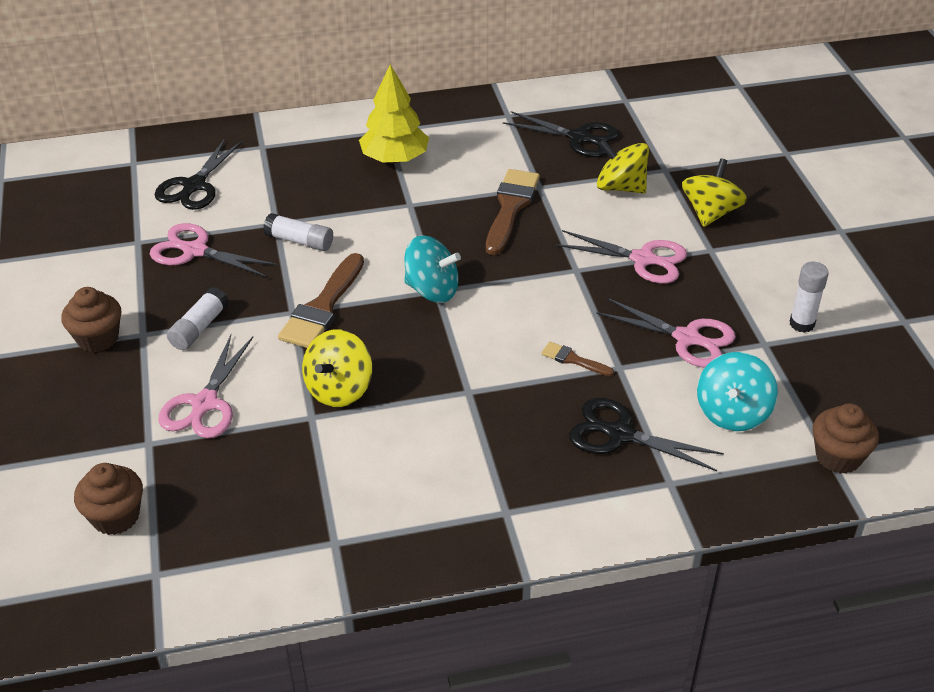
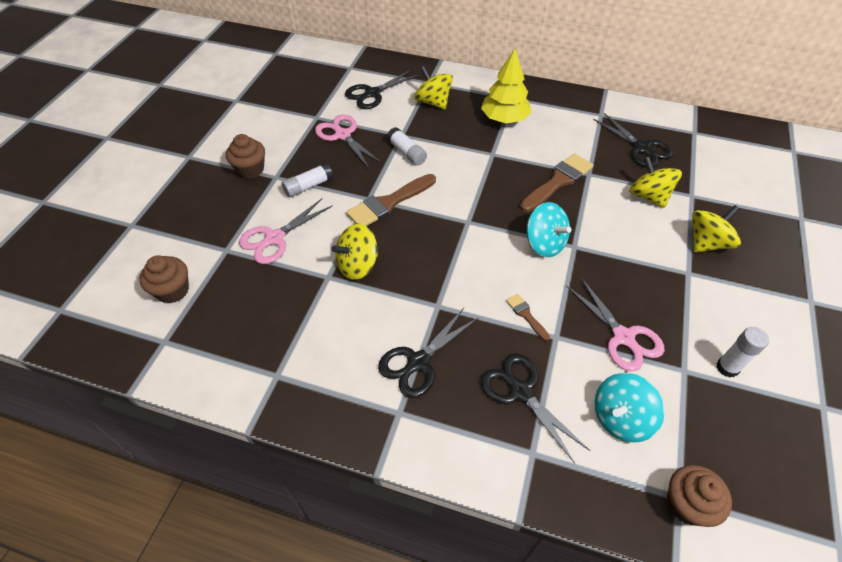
camera: 30 degrees right, 10 degrees up
turquoise spinning top [404,235,461,303] -> turquoise spinning top moved to [527,202,571,257]
pink scissors [555,230,687,284] -> none
none -> black scissors [378,308,479,398]
none -> yellow spinning top [414,66,453,109]

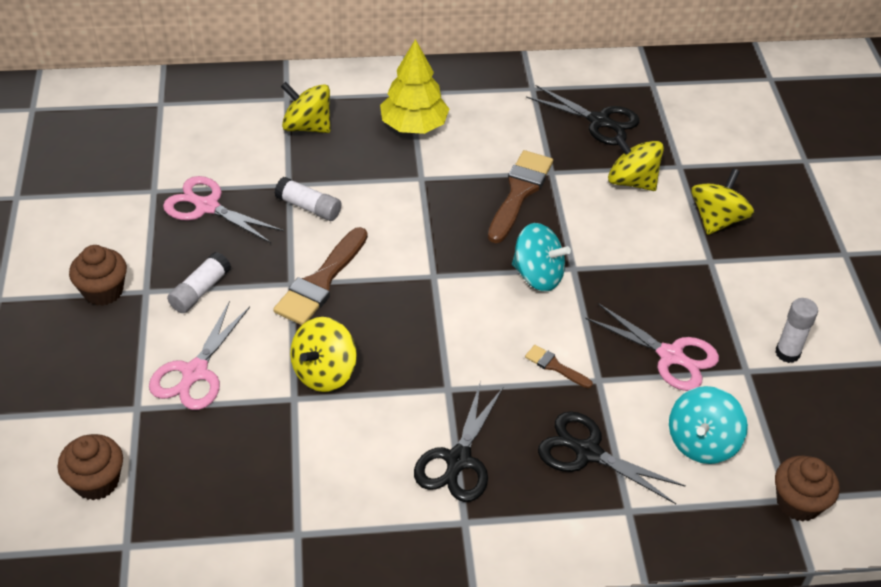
camera: 25 degrees left, 5 degrees down
black scissors [345,70,419,109] -> none

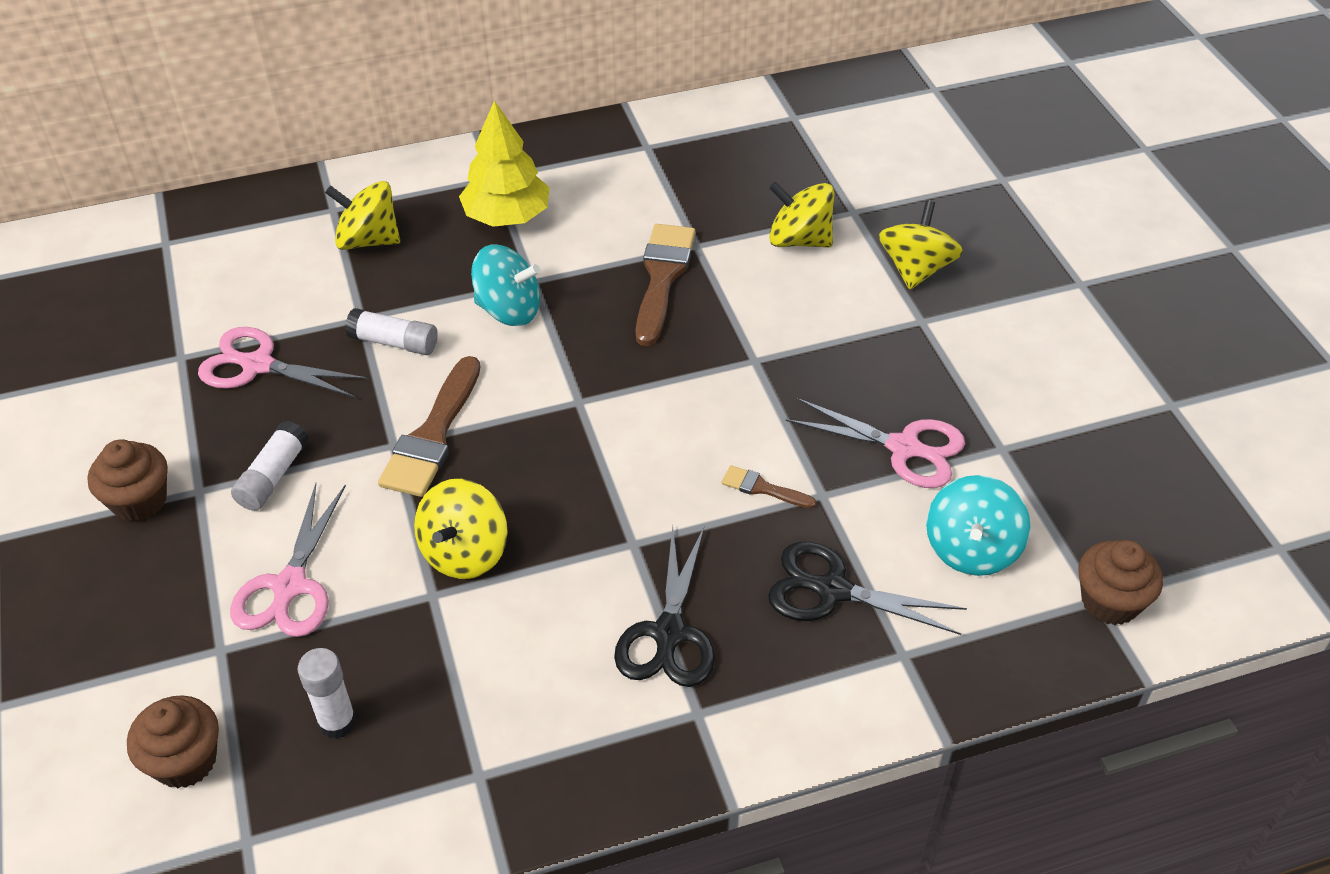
camera: 10 degrees left, 0 degrees up
turquoise spinning top [512,223,571,291] -> turquoise spinning top moved to [471,244,540,326]
black scissors [526,85,640,145] -> none
white glue stick [775,298,818,363] -> white glue stick moved to [298,648,357,739]

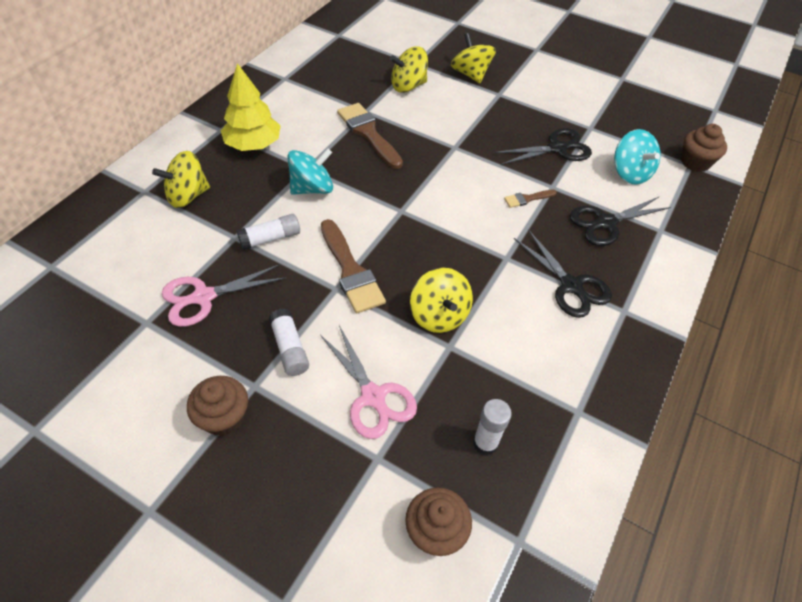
camera: 45 degrees left, 5 degrees up
pink scissors [786,398,965,488] -> black scissors [495,128,592,165]

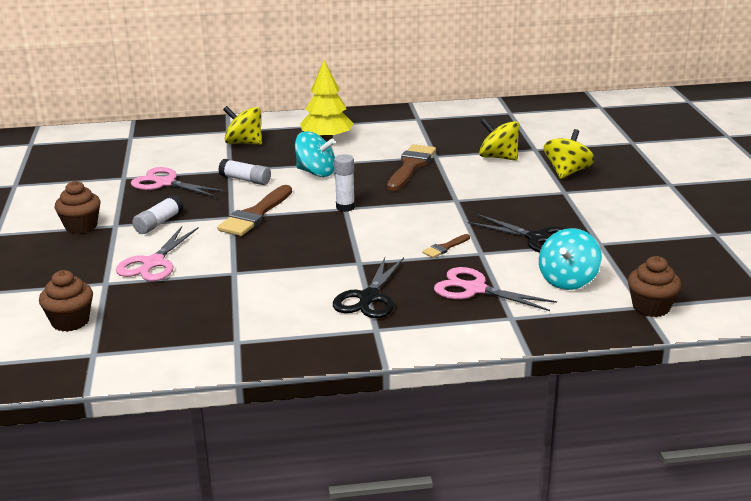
camera: 55 degrees right, 25 degrees down
yellow spinning top [410,268,473,333] -> none
white glue stick [473,399,512,456] -> white glue stick moved to [334,154,355,212]
brown brush [504,190,557,208] -> brown brush turned 75 degrees counterclockwise [422,234,470,258]
black scissors [570,197,671,246] -> pink scissors [434,267,557,311]

